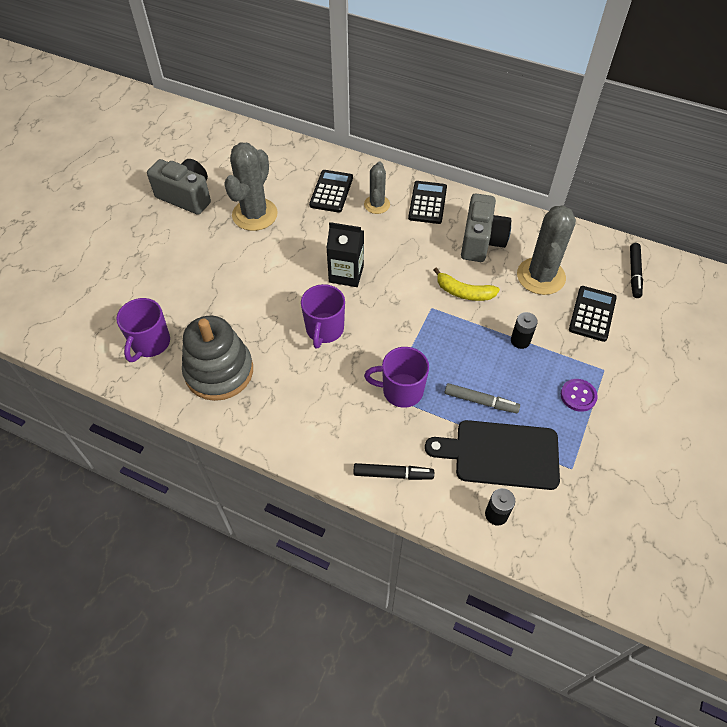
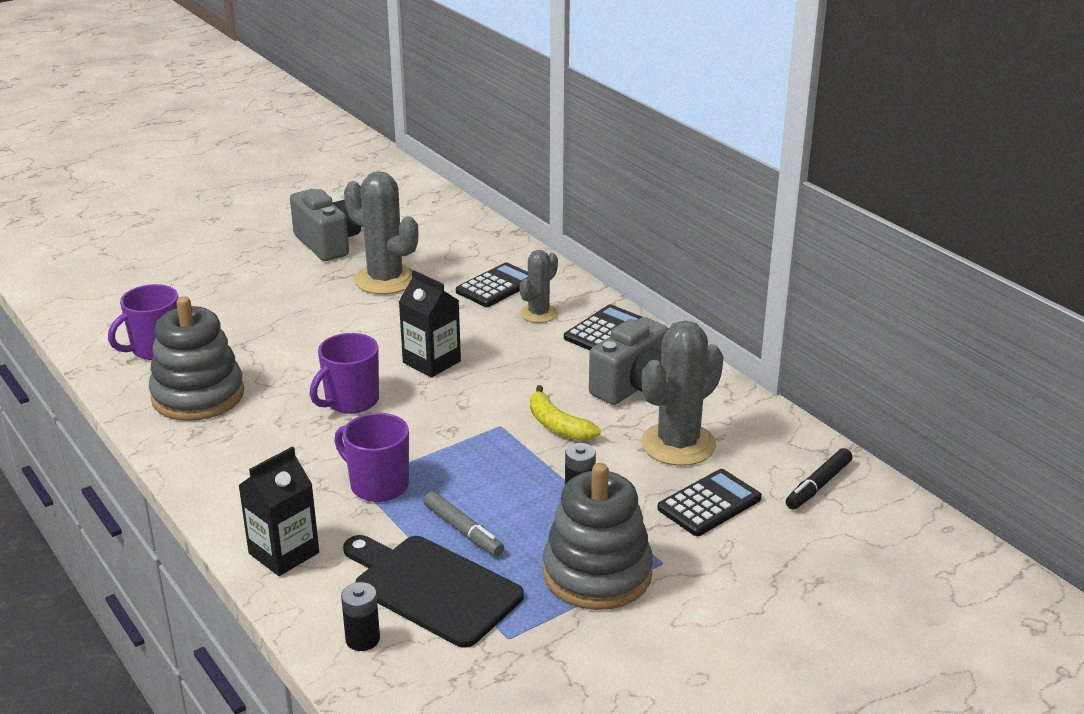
camera: 30 degrees right, 25 degrees down
grey cactus [224,143,278,231] -> grey cactus turned 75 degrees clockwise [344,171,418,294]
black marker [353,463,434,480] -> black carton [238,446,319,576]
purple button [561,379,598,412] -> grey stacking toy [543,463,653,610]

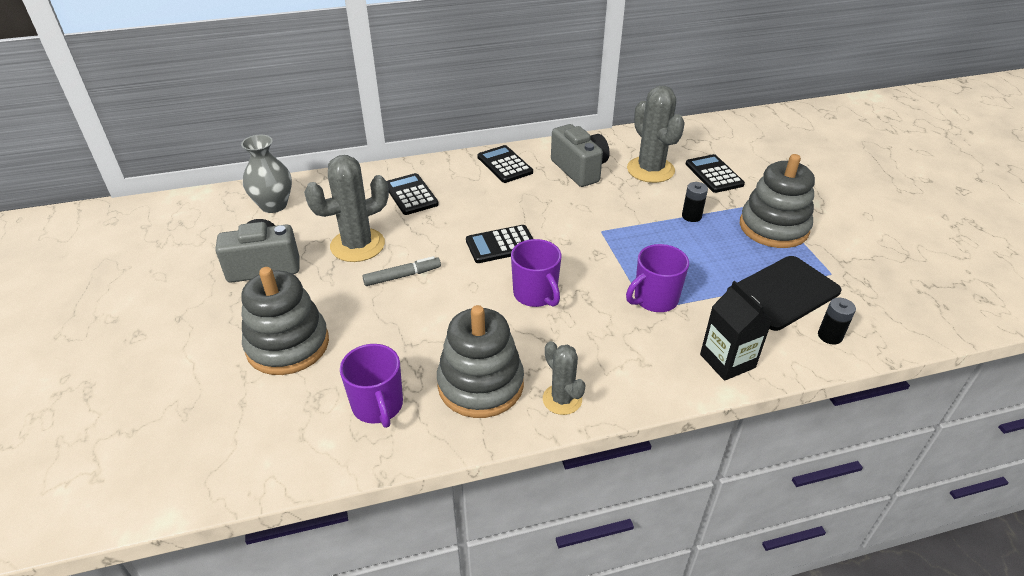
camera: 70 degrees left, 10 degrees up
black carton [399,270,461,378] -> black calculator [466,225,533,263]
grey marker [423,491,504,556] -> grey marker moved to [363,256,441,286]
grey cactus [520,250,558,323] -> grey cactus moved to [543,341,586,415]
yellow banana [530,385,601,441] -> none
black marker [786,448,852,510] -> none
none -> grey vase [241,135,292,213]
none -> grey stacking toy [241,267,329,375]

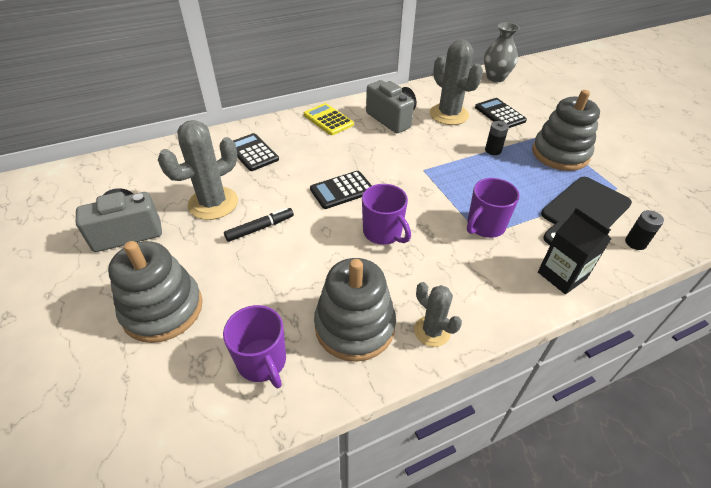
camera: 10 degrees left, 5 degrees up
grey vase [241,135,292,213] -> grey vase moved to [484,22,520,82]
grey marker [363,256,441,286] -> black marker [224,207,294,242]
black calculator [477,145,533,183] -> yellow calculator [304,103,354,135]

